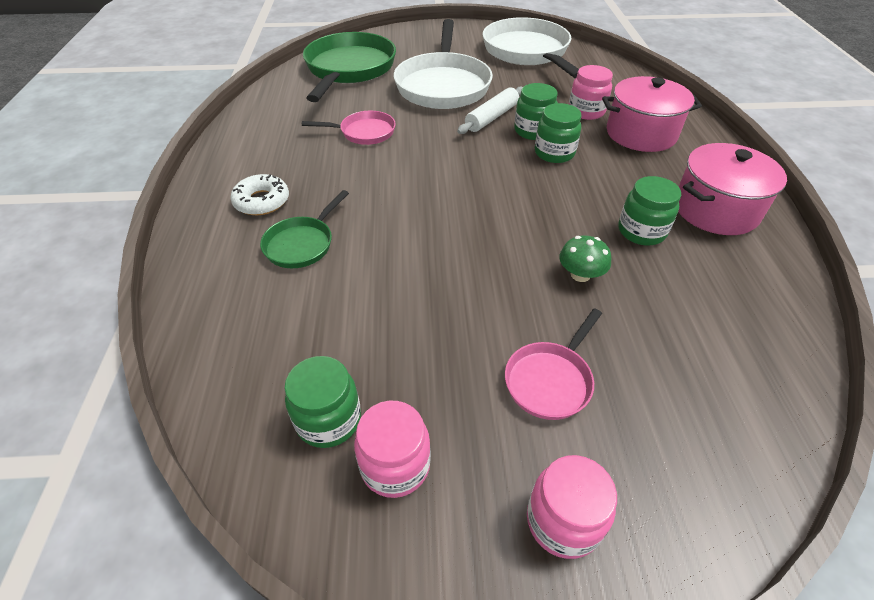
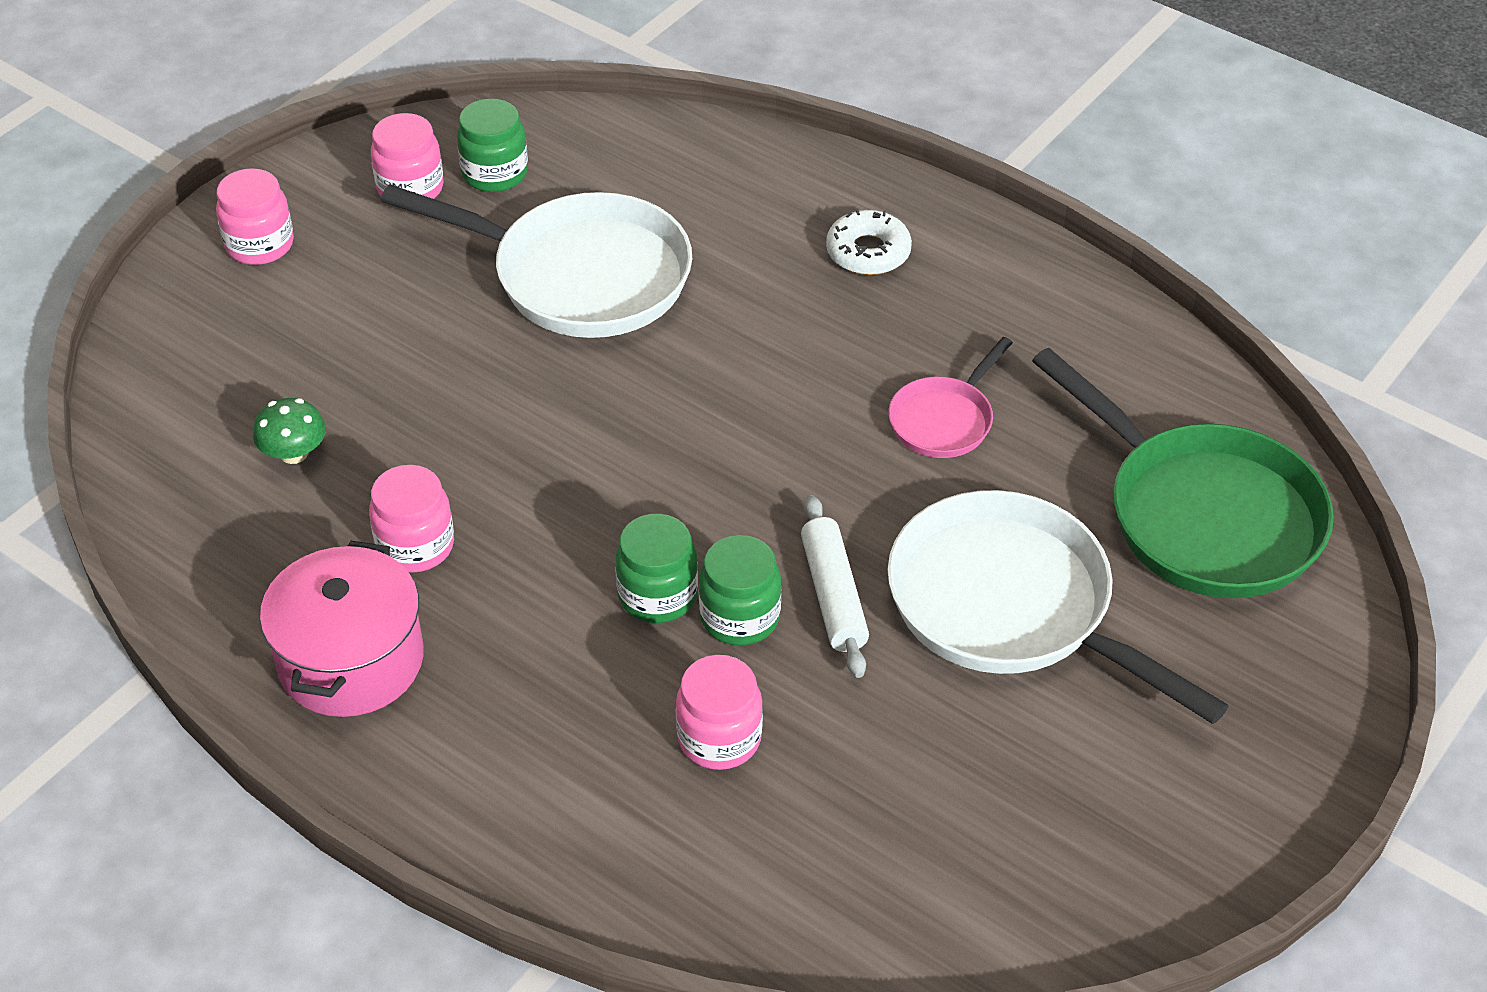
camera: 130 degrees right, 0 degrees up
green pan [260,190,349,268] -> none
white pan [482,17,579,78] -> white pan moved to [380,185,692,338]
pink pan [505,308,602,420] -> none
green mushroom [559,235,611,282] -> green mushroom moved to [253,398,326,464]
pink pot [602,76,702,152] -> none
green jar [618,176,681,246] -> pink jar [369,465,454,573]

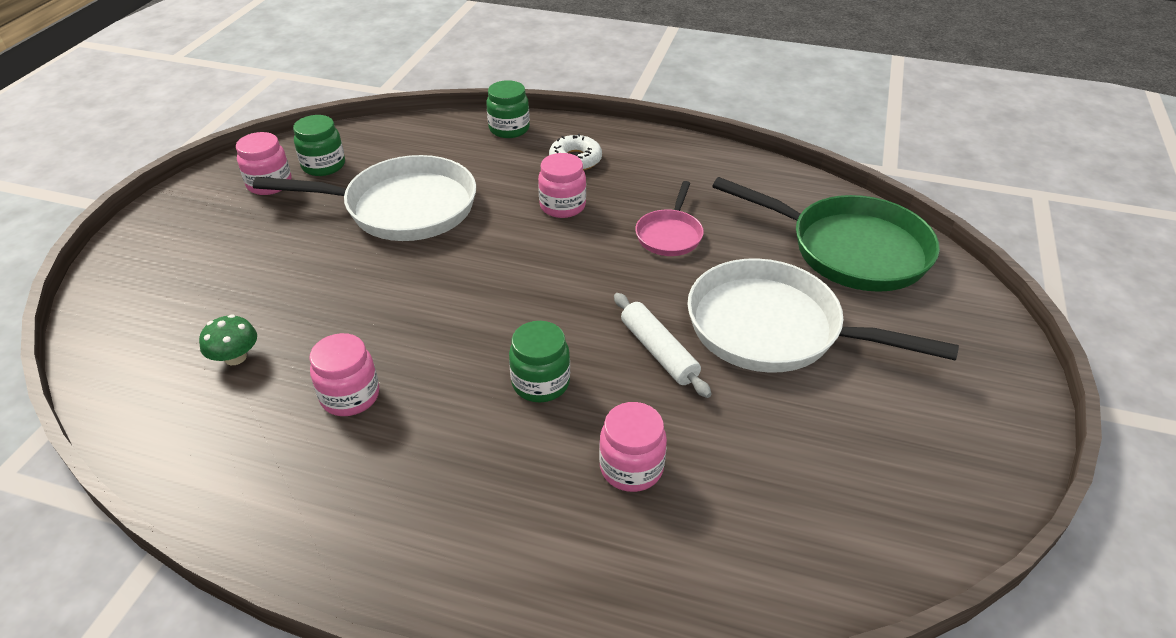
camera: 20 degrees left, 5 degrees down
pink jar [216,168,294,265] -> pink jar moved to [538,153,586,218]
pink pot [260,541,424,717] -> none
green jar [699,535,781,645] -> green jar moved to [486,80,530,138]

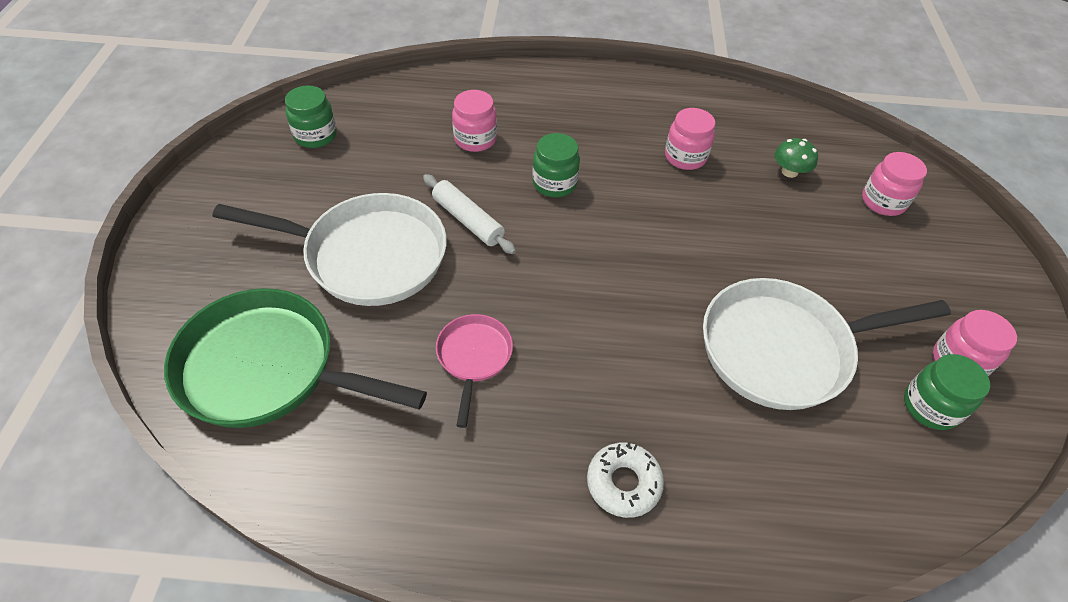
camera: 165 degrees right, 10 degrees up
green jar [486,80,530,138] -> green jar moved to [285,85,337,148]
pink jar [538,153,586,218] -> pink jar moved to [862,152,927,216]

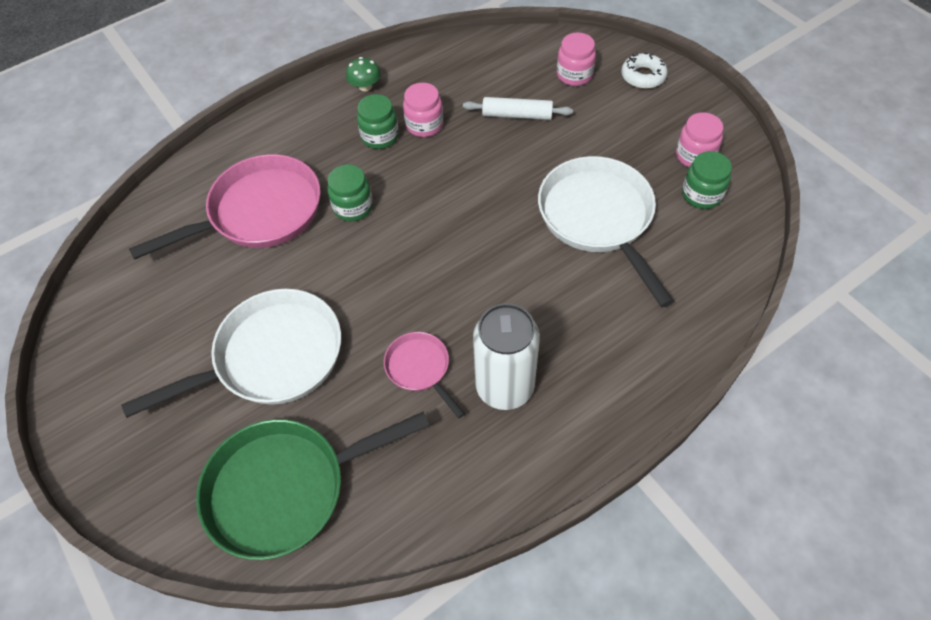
camera: 35 degrees left, 5 degrees up
green jar [285,85,337,148] -> green jar moved to [357,94,399,149]
white rolling pin [423,174,516,254] -> white rolling pin moved to [463,97,573,120]
pink jar [452,90,497,152] -> pink pan [129,154,321,260]
white donut [587,442,664,518] -> white donut moved to [621,53,668,89]
white pan [703,278,951,410] -> white pan turned 120 degrees clockwise [538,156,674,307]
green mushroom [775,138,818,178] -> green mushroom moved to [346,57,381,91]
none -> white can [473,303,540,410]

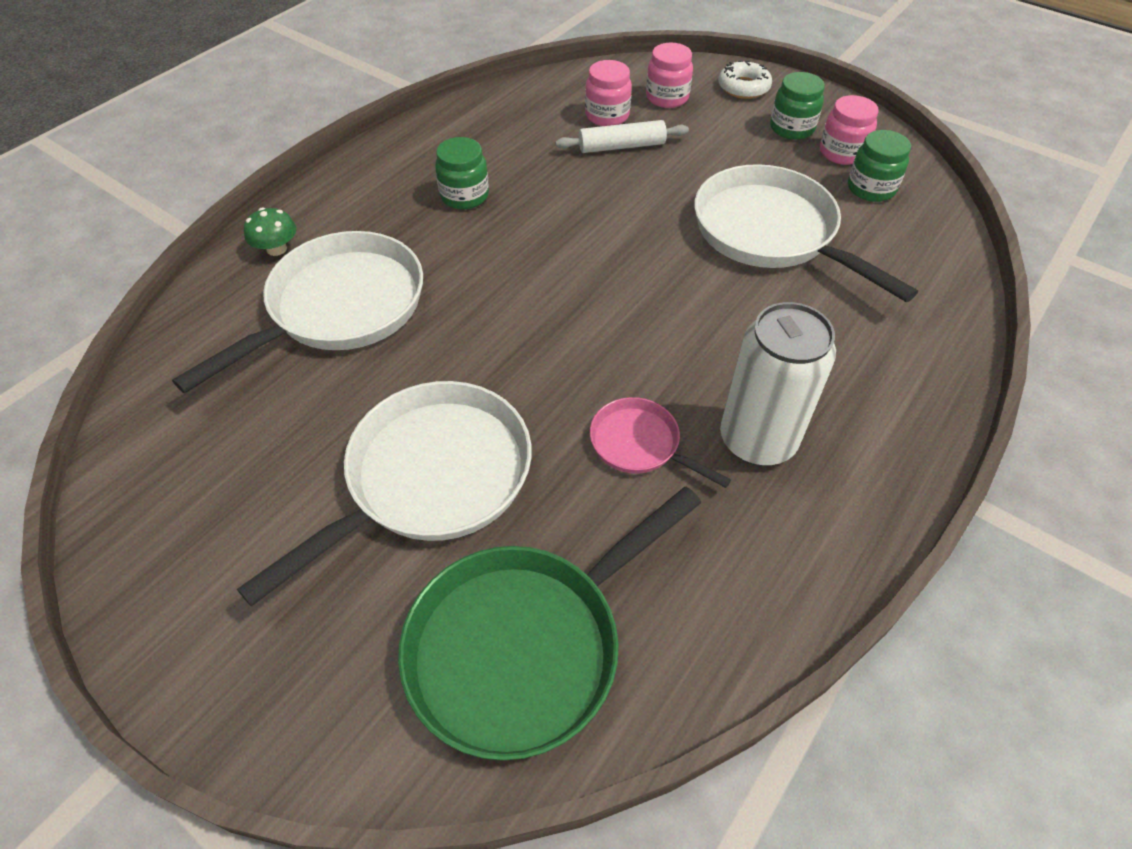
camera: 20 degrees left, 5 degrees down
pink pan [129,154,321,260] -> white pan [172,231,423,393]
green jar [327,165,373,221] -> green jar moved to [770,72,825,140]
green mushroom [346,57,381,91] -> green mushroom moved to [244,208,296,256]
pink jar [403,83,443,137] -> pink jar moved to [585,60,632,126]

